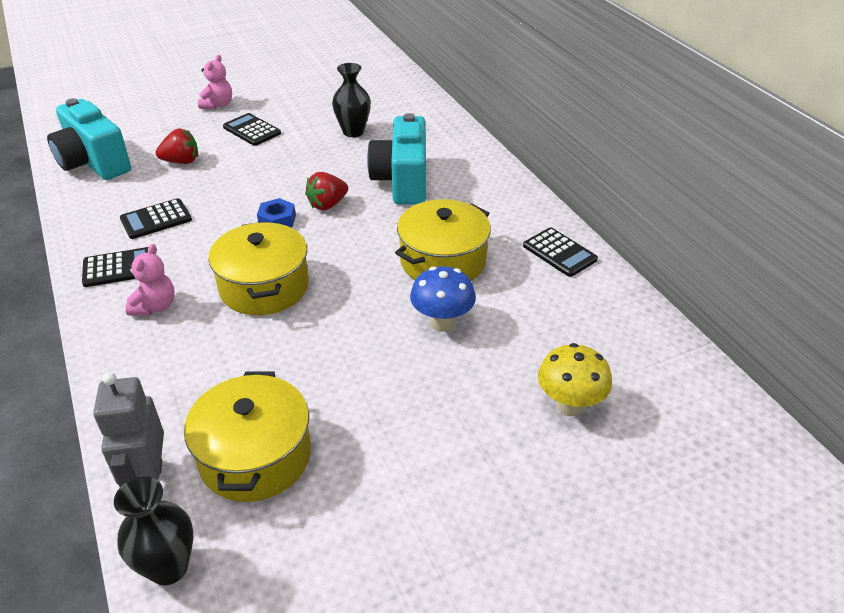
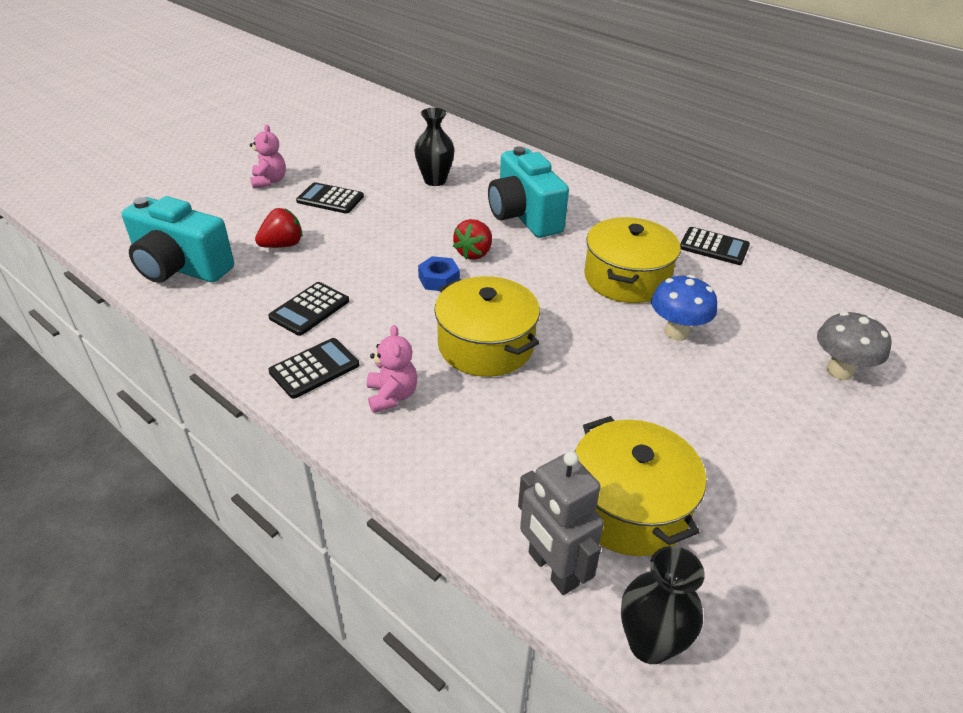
camera: 25 degrees left, 0 degrees up
yellow mushroom [538,343,612,416] -> grey mushroom [817,312,892,380]

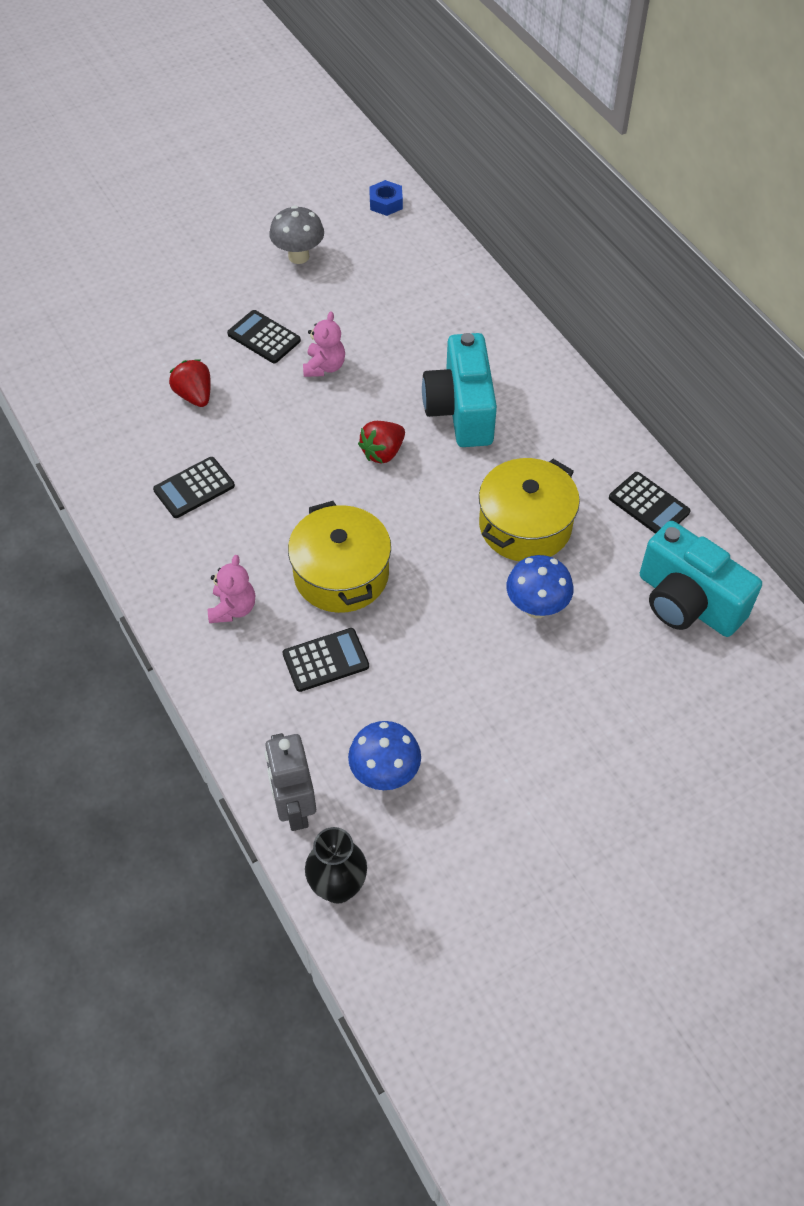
camera: 20 degrees right, 15 degrees up
turquoise camera [122,196,234,283] -> turquoise camera moved to [640,521,762,637]
pink teddy bear [250,124,286,188] -> pink teddy bear moved to [303,311,345,377]
red strawberry [255,208,303,248] -> red strawberry turned 105 degrees counterclockwise [169,359,211,407]
black calculator [269,338,359,399] -> black calculator moved to [282,628,369,692]
black vase [414,108,455,186] -> none
blue nut [418,256,460,291] -> blue nut moved to [369,180,403,216]
yellow pot [575,416,706,556] -> blue mushroom [348,721,421,790]
grey mushroom [817,312,892,380] -> grey mushroom moved to [269,206,324,264]

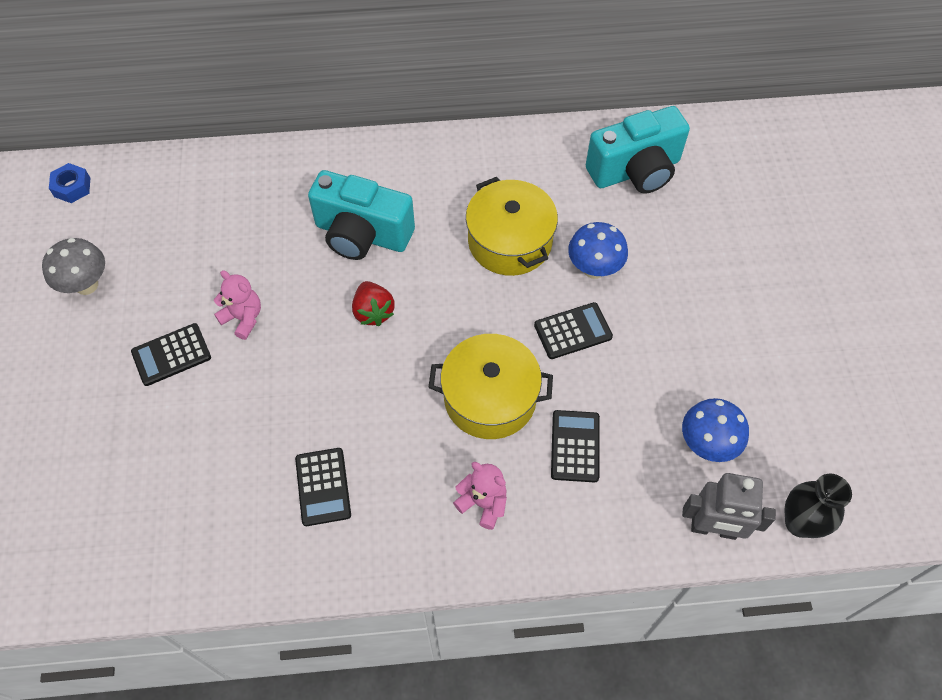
camera: 65 degrees left, 5 degrees up
red strawberry [169,359,211,407] -> none
black calculator [609,472,690,534] -> black calculator moved to [534,302,613,359]

